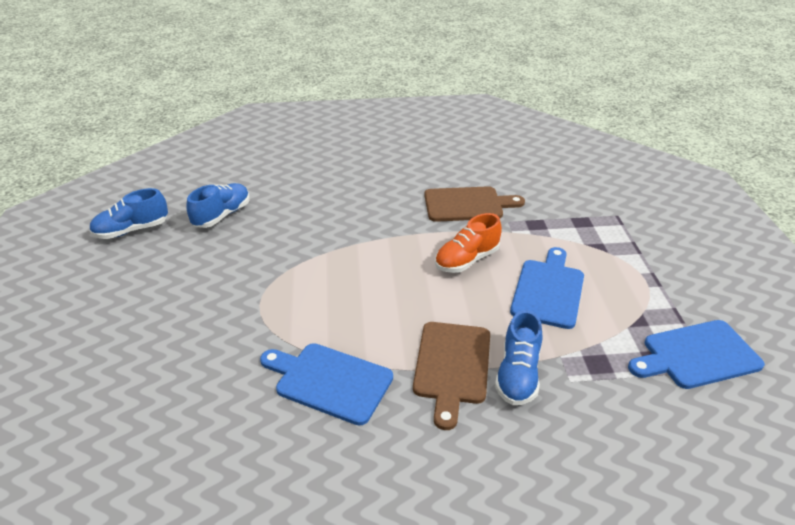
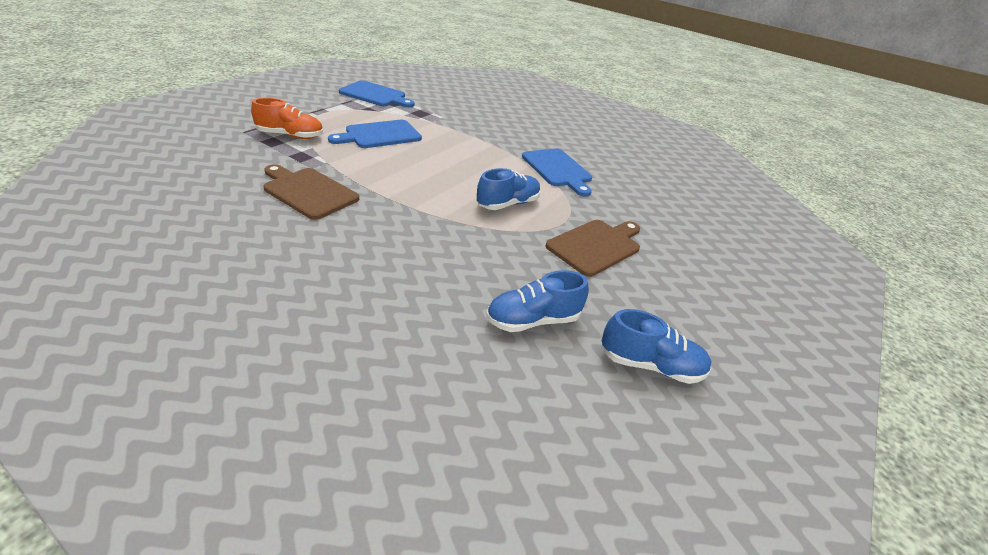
camera: 145 degrees left, 0 degrees up
brown cutting board [413,322,490,430] -> brown cutting board moved to [546,220,640,277]
orange shoe [435,213,502,273] -> orange shoe moved to [251,98,323,139]
blue shoe [495,310,543,405] -> blue shoe moved to [477,168,541,210]

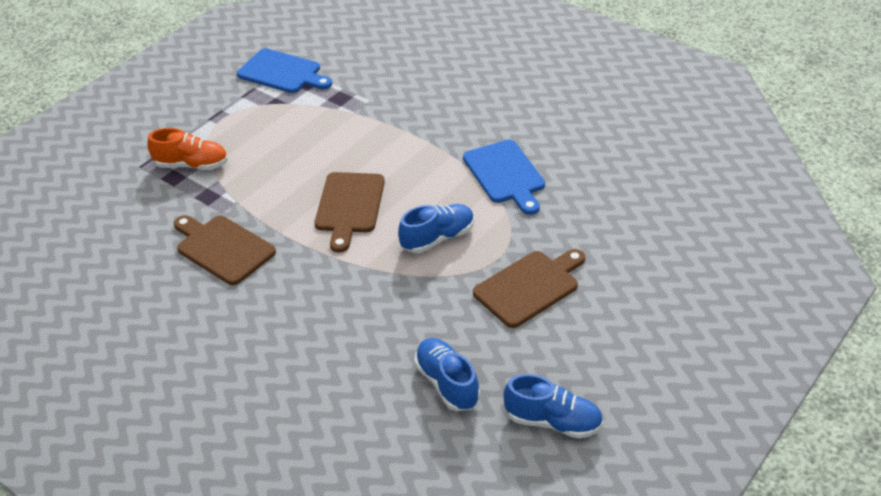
camera: 10 degrees right, 5 degrees up
blue cutting board [328,120,422,148] -> none
blue shoe [486,270,589,332] -> blue shoe turned 75 degrees clockwise [414,338,480,411]
none -> brown cutting board [315,172,385,253]

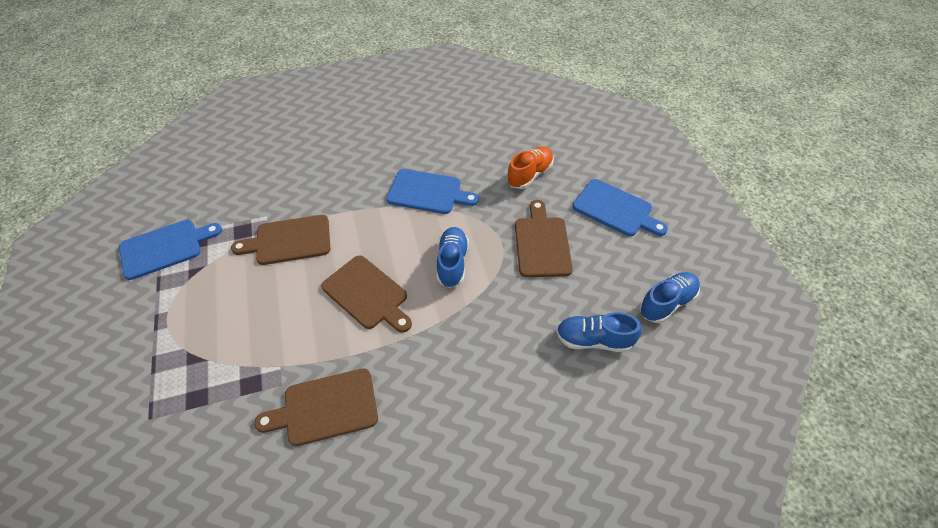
camera: 55 degrees left, 10 degrees up
orange shoe [148,128,228,170] -> orange shoe moved to [507,146,554,189]
none -> brown cutting board [231,215,330,265]
none -> blue cutting board [572,179,668,236]

